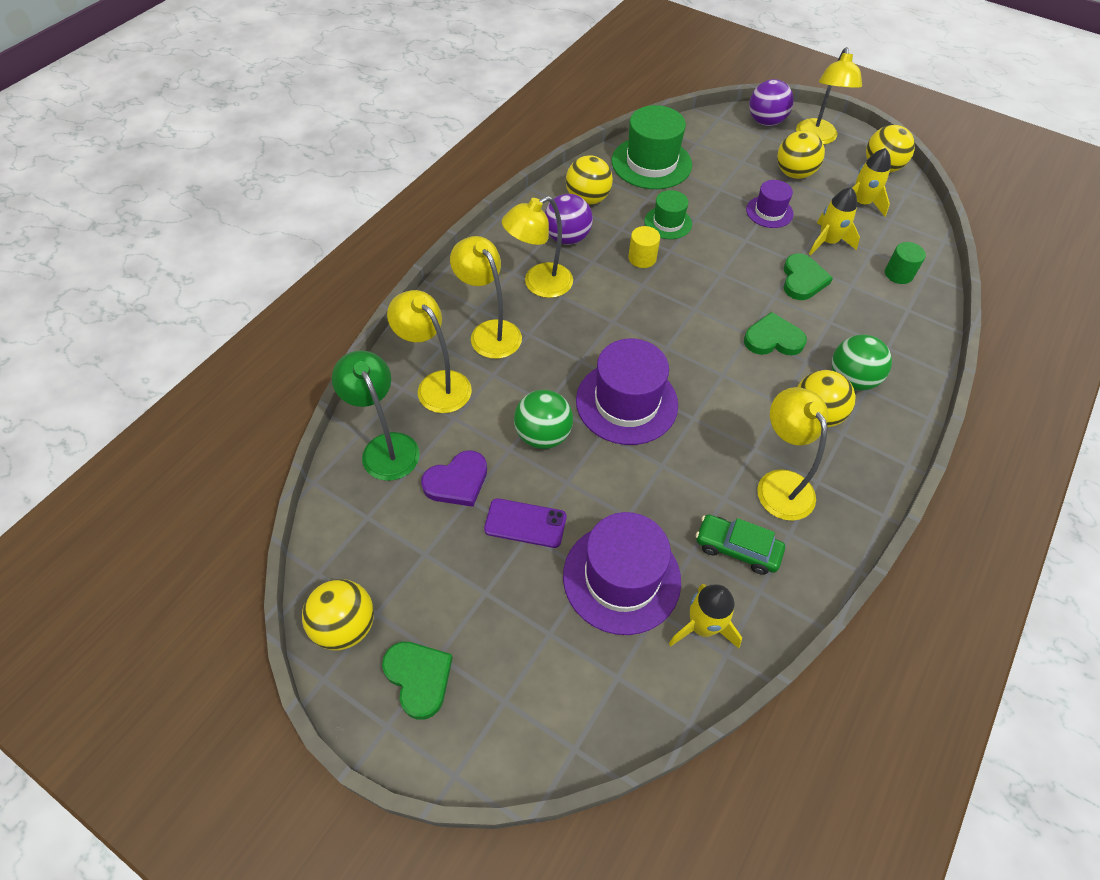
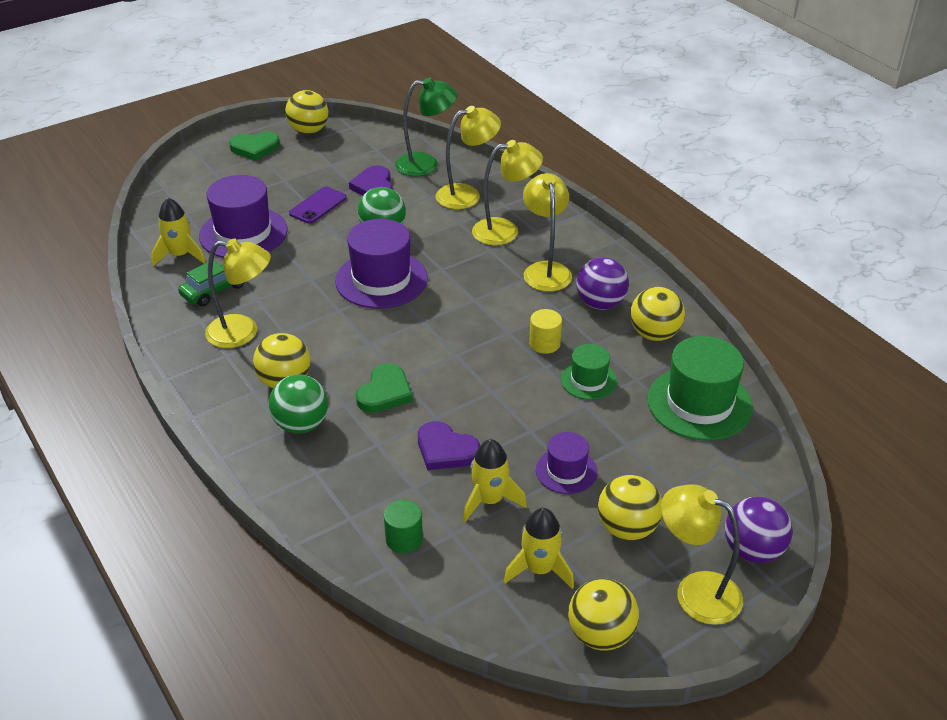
camera: 115 degrees right, 15 degrees down
green heart [783,254,833,300] -> purple heart [418,421,480,470]

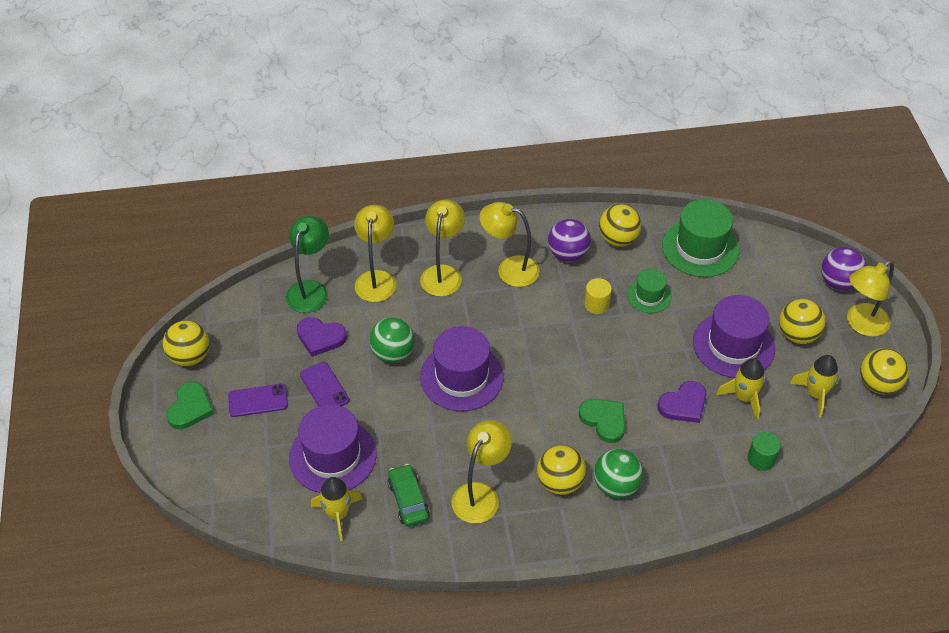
camera: 65 degrees left, 10 degrees up
purple hat [536,432,597,494] -> purple hat [693,295,775,378], size x1.80
none -> purple phone [228,384,288,417]

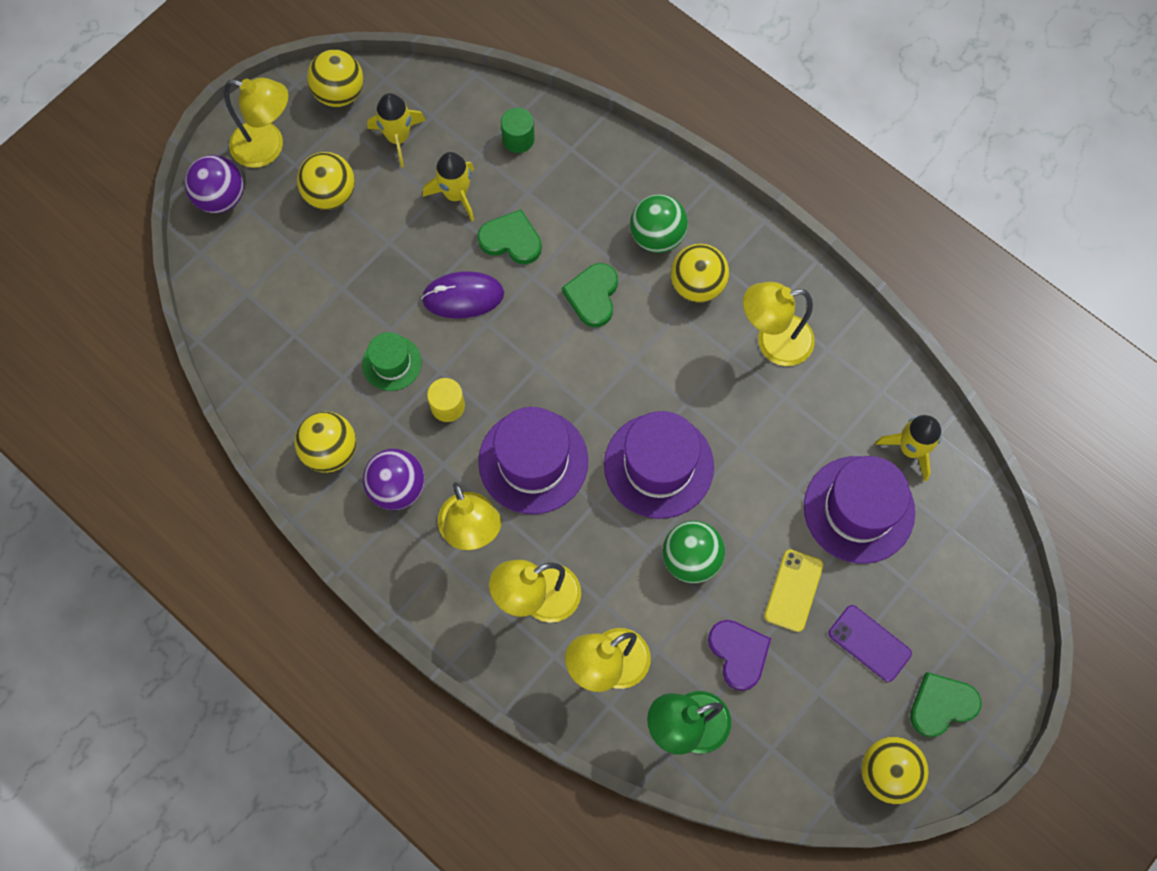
camera: 130 degrees left, 20 degrees up
purple phone [300,362,349,406] -> yellow phone [764,549,823,632]
green car [388,464,430,527] -> none
purple heart [658,381,706,423] -> green heart [477,209,542,264]
green hat [662,199,739,277] -> none
purple hat [693,295,775,378] -> purple hat moved to [478,407,588,514]
none -> purple mouse [421,271,504,319]

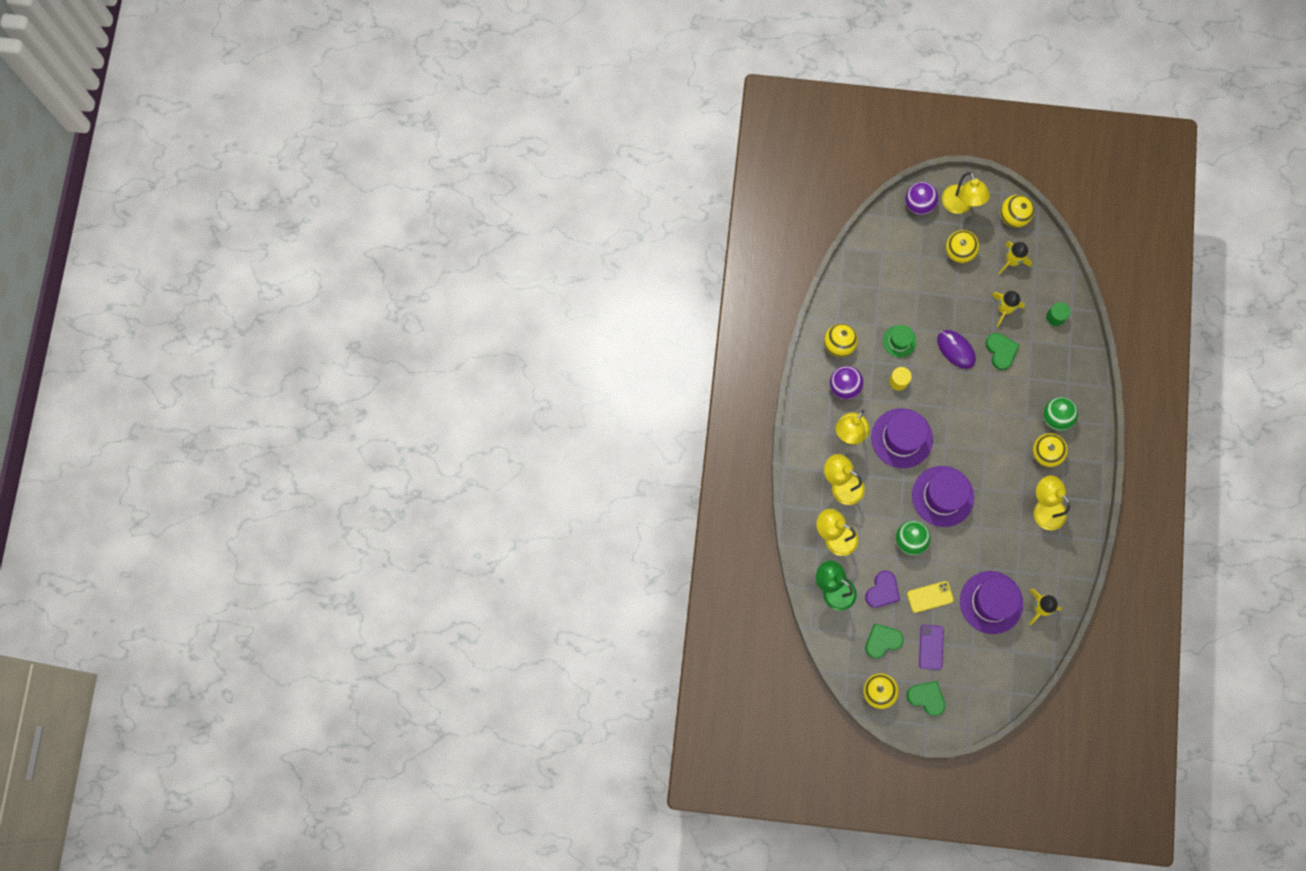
camera: 55 degrees right, 5 degrees up
green heart [562,263,618,327] -> green heart moved to [865,624,904,659]

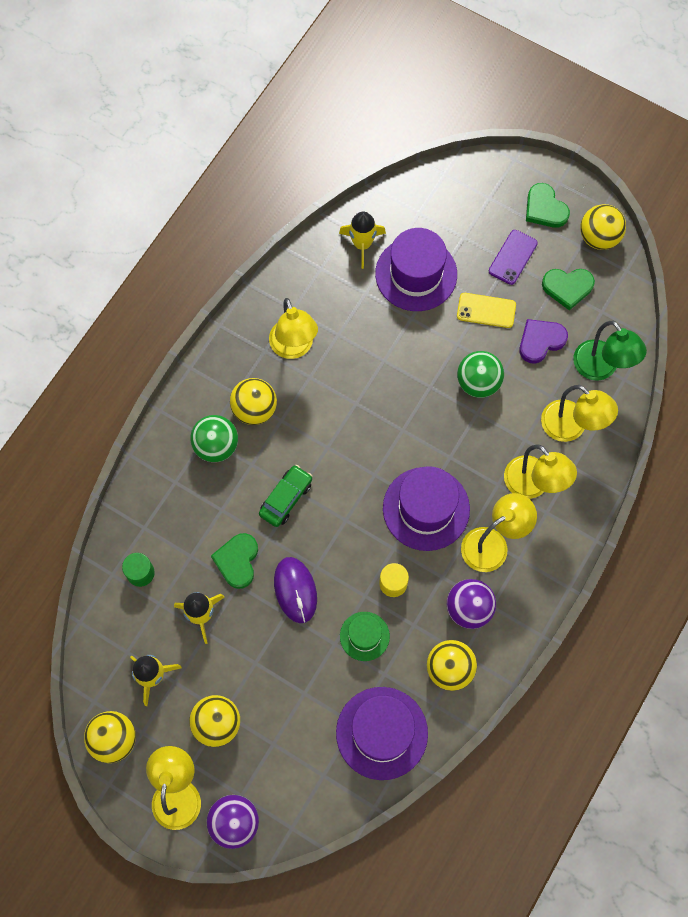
camera: 155 degrees left, 5 degrees down
purple hat [912,466,974,527] -> purple hat moved to [336,687,428,780]
none -> green car [259,465,312,527]

